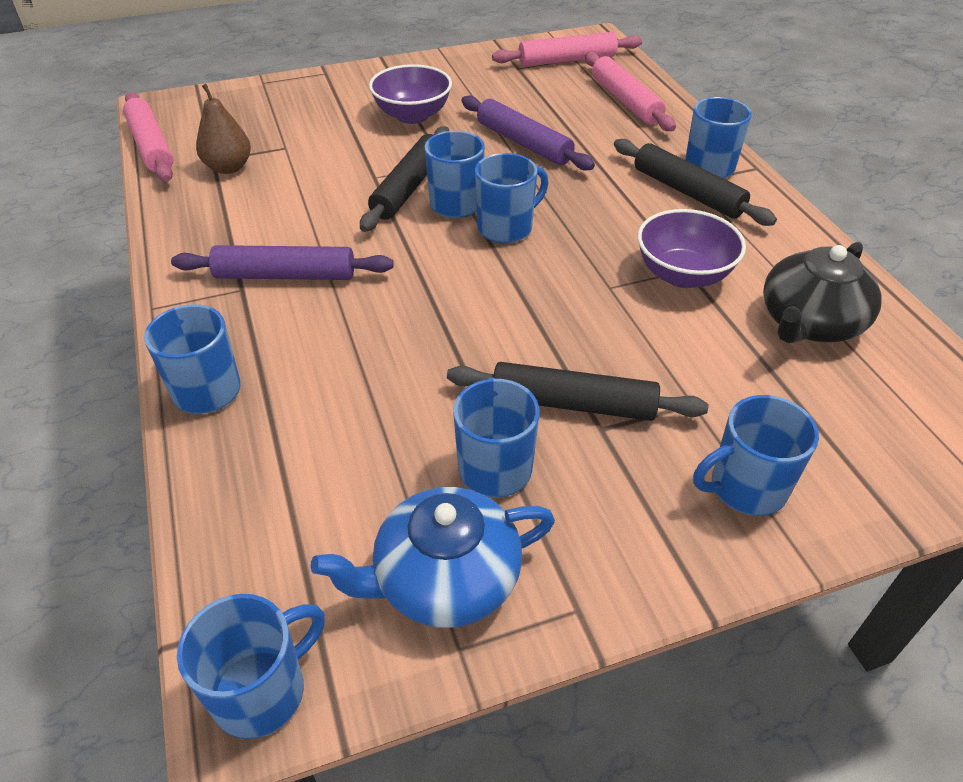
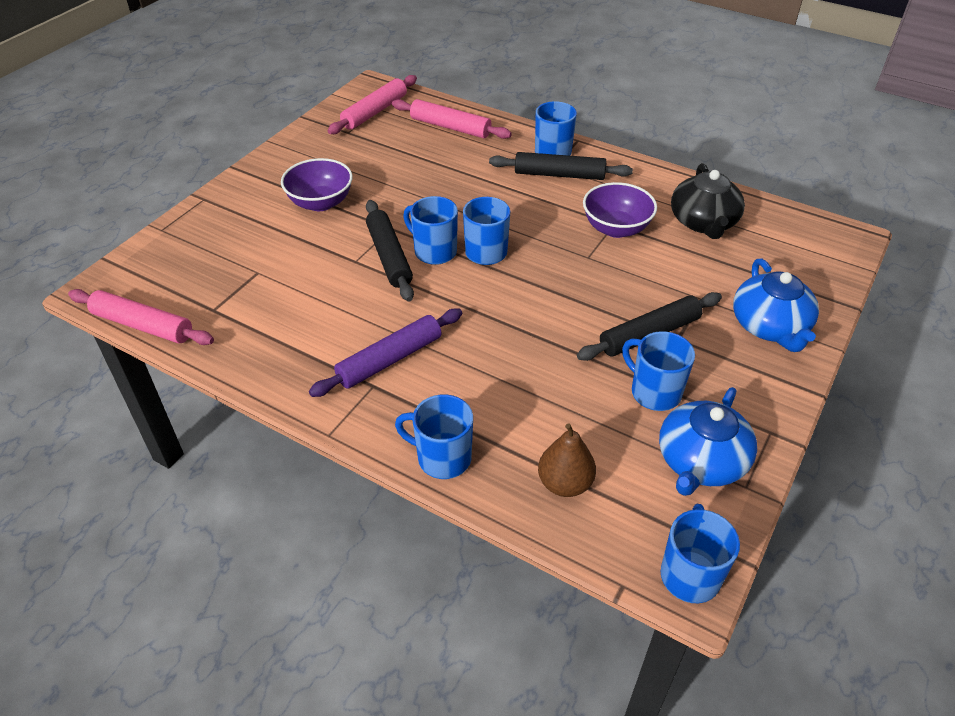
camera: 40 degrees left, 0 degrees up
brown pear [196,84,251,174] -> brown pear moved to [538,424,596,497]
purple rolling pin [461,95,595,170] -> none
blue mug [693,395,819,516] -> blue teapot [733,258,819,352]

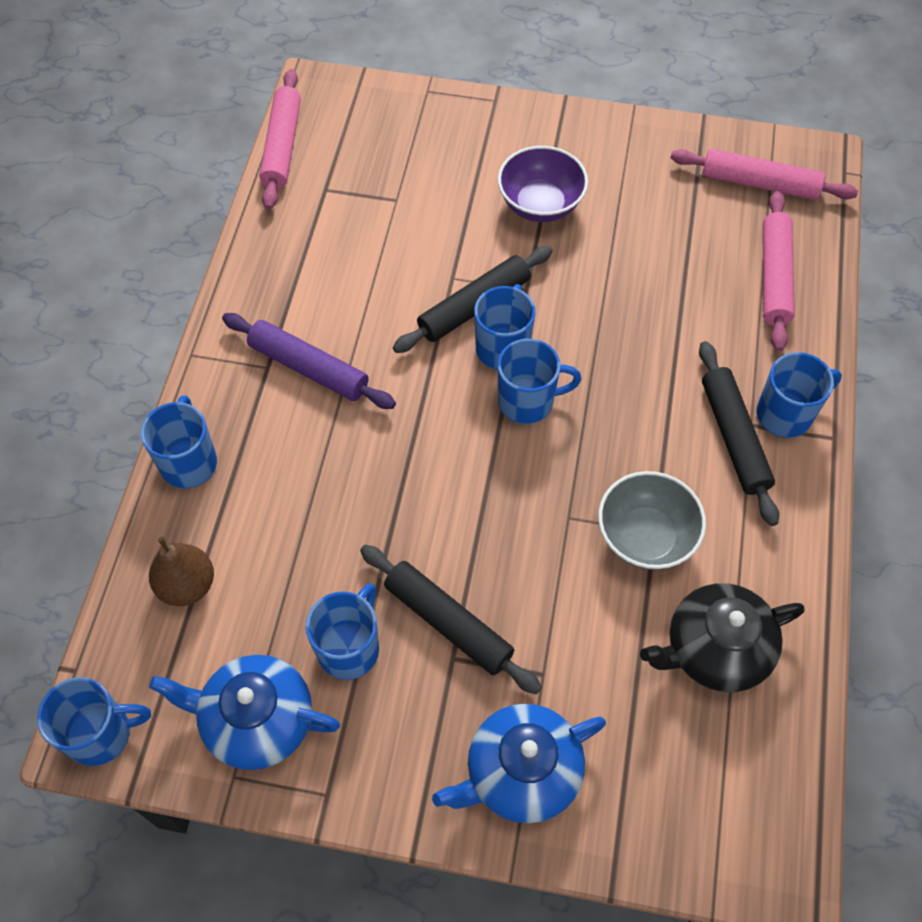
camera: 70 degrees right, 15 degrees up
purple bowl [583,182,657,238] -> grey bowl [598,471,706,570]

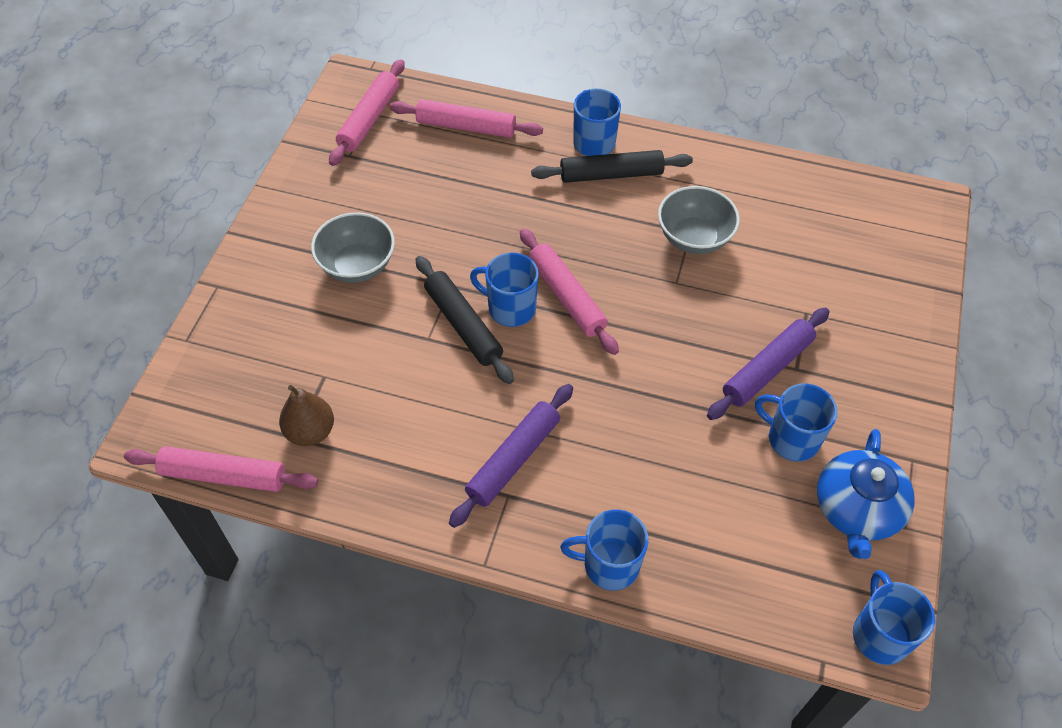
camera: 85 degrees left, 5 degrees down
brown pear [149,537,214,606] -> brown pear moved to [279,385,334,446]
black rolling pin [360,545,542,694] -> purple rolling pin [707,308,829,420]
blue teapot [432,704,606,823] -> none
purple bowl [498,146,588,222] -> grey bowl [311,212,395,283]
blue mug [498,339,582,424] -> pink rolling pin [520,228,619,355]
black teapot [640,583,804,692] -> none

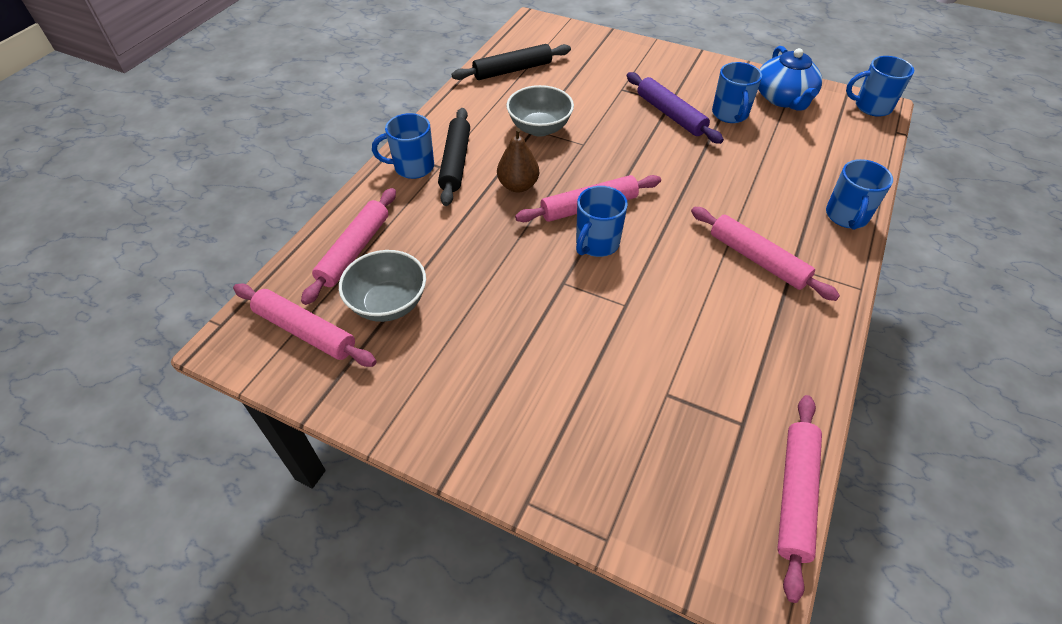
camera: 80 degrees left, 5 degrees down
brown pear [279,385,334,446] -> brown pear moved to [497,128,539,192]
grey bowl [311,212,395,283] -> grey bowl moved to [339,250,426,322]
black rolling pin [416,256,514,384] -> black rolling pin moved to [452,44,571,80]
purple rolling pin [449,384,573,528] -> pink rolling pin [691,207,840,301]
blue mug [755,384,838,461] -> blue mug turned 45 degrees counterclockwise [712,62,762,123]
blue teapot [817,429,915,559] -> blue teapot turned 60 degrees clockwise [758,46,822,111]

